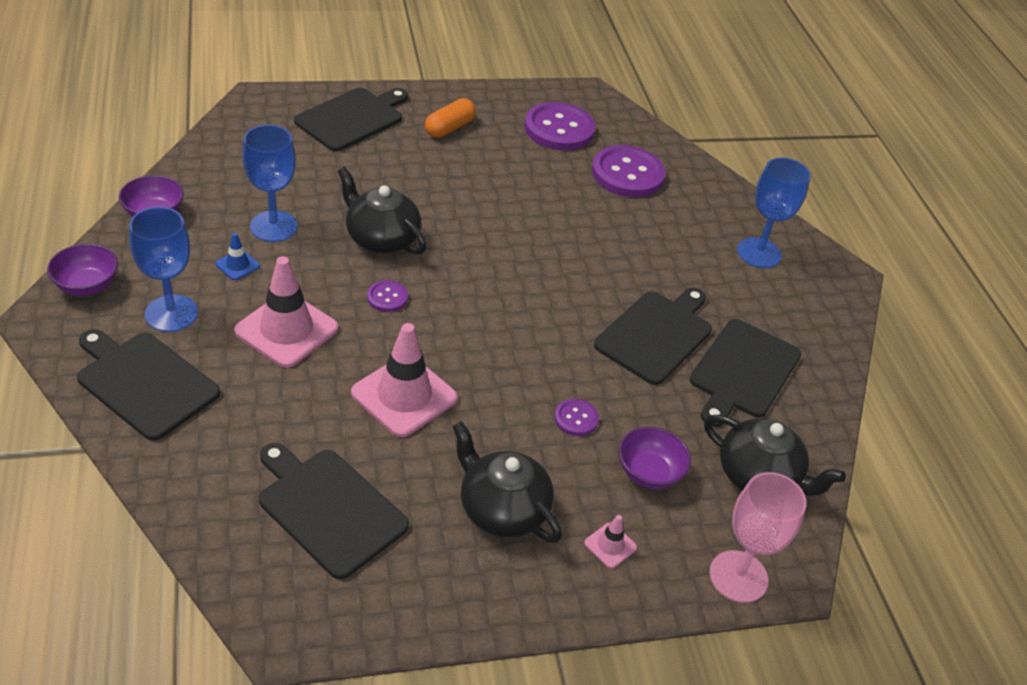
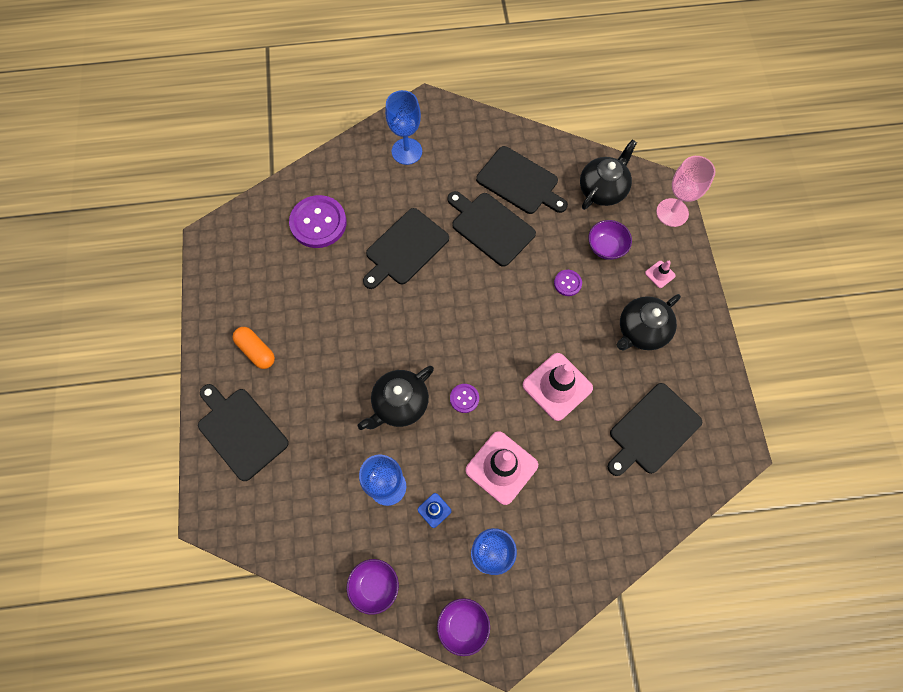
camera: 80 degrees left, 25 degrees up
black cutting board [77,329,220,441] -> black cutting board moved to [363,208,449,289]
purple button [524,102,595,151] -> none

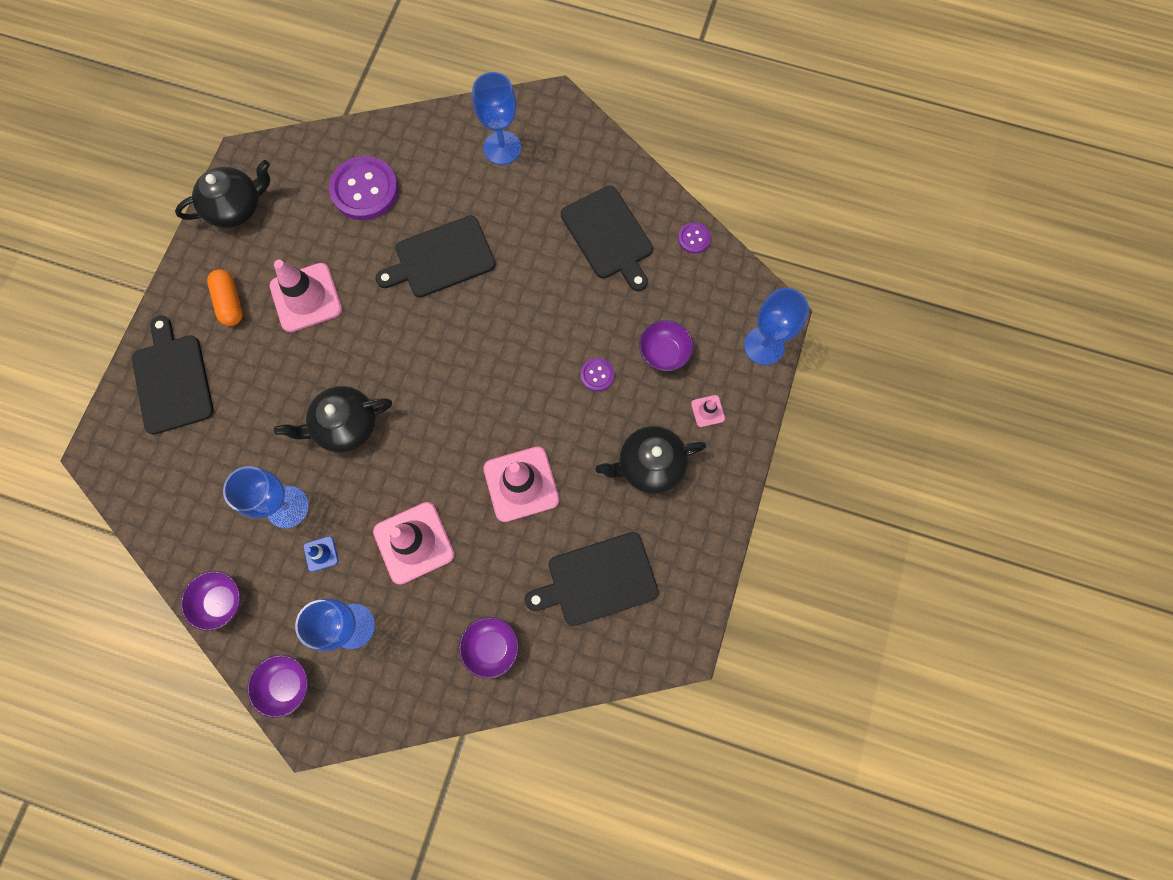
camera: 25 degrees right, 5 degrees up
black cutting board [447,191,536,267] -> none
purple button [450,384,479,413] -> purple button moved to [678,222,711,254]
black teapot [580,140,637,210] -> black teapot moved to [175,160,270,228]
pink goblet [656,156,716,227] -> blue goblet [744,288,809,365]
none -> pink traffic cone [269,260,342,332]
none -> purple bowl [459,617,519,679]

